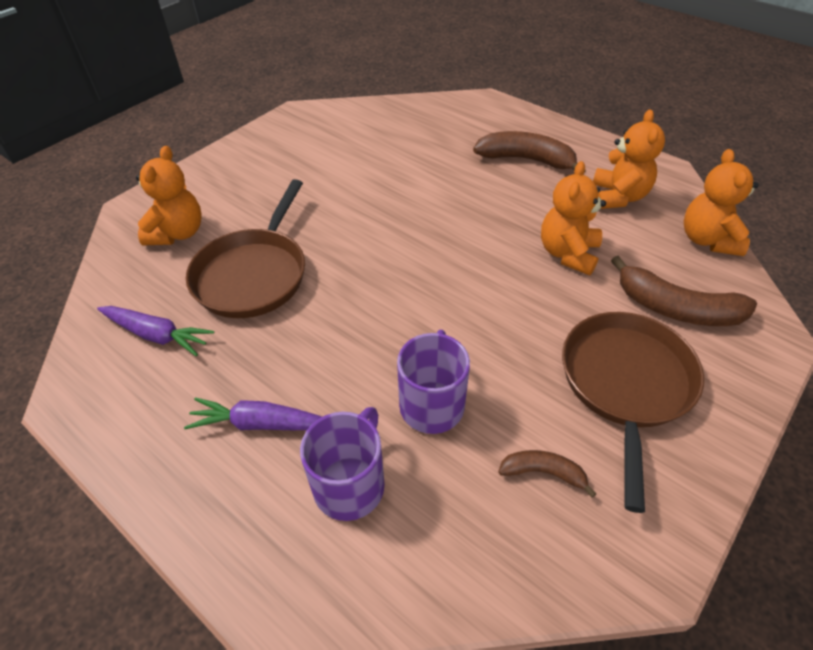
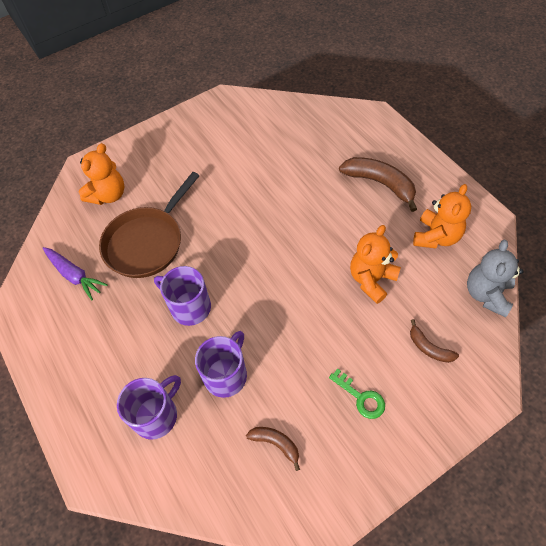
camera: 20 degrees right, 10 degrees up
purple carrot [184,397,322,430] -> none
brown pan [562,312,704,513] -> green key [329,368,385,419]
brown banana [611,256,757,326] -> brown banana [410,319,459,363], size x0.54
orange teddy bear [684,149,758,256] -> grey teddy bear [467,239,524,318]
none -> purple mug [154,266,211,326]

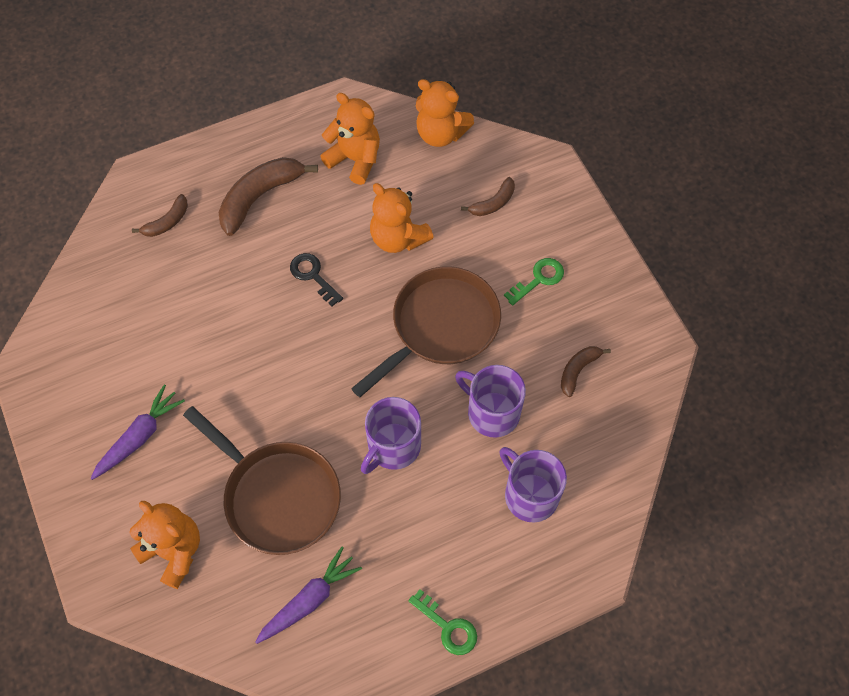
camera: 85 degrees left, 5 degrees up
grey teddy bear [467,239,524,318] -> orange teddy bear [416,79,474,147]
none -> purple carrot [91,385,185,480]
none -> brown banana [132,194,188,237]
none -> black key [290,253,343,307]
none -> brown pan [351,267,501,397]
none -> green key [408,589,477,655]

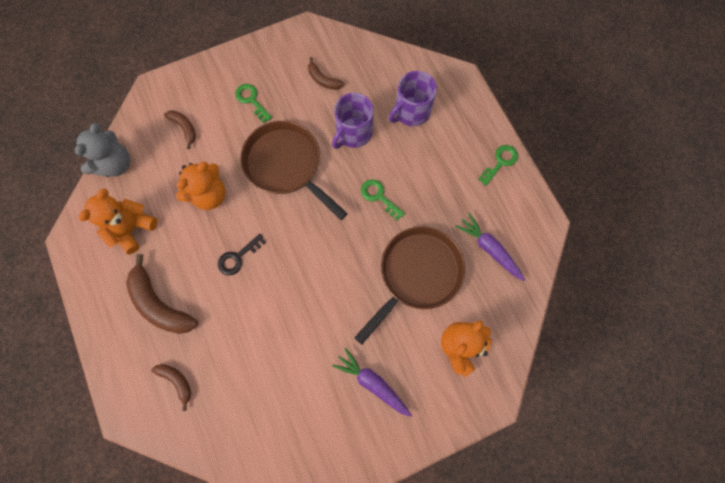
camera: 90 degrees left, 10 degrees up
purple mug [361,397,421,474] -> green key [361,179,405,221]
orange teddy bear [416,79,474,147] -> grey teddy bear [75,123,130,177]

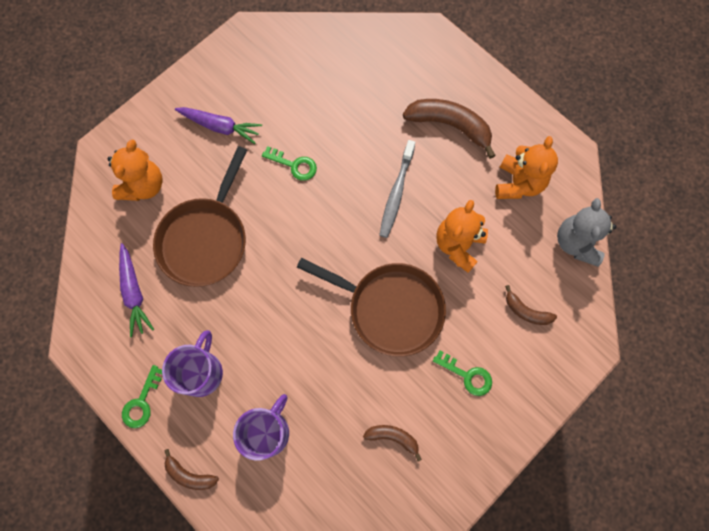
camera: 160 degrees right, 0 degrees up
brown banana [151,364,191,411] -> brown banana moved to [164,449,219,490]
black key [218,234,266,275] -> grey toothbrush [380,140,415,238]
purple mug [332,93,374,149] -> purple mug moved to [162,330,223,397]
green key [361,179,405,221] -> green key moved to [262,146,317,181]
purple carrot [455,213,525,281] -> purple carrot turned 45 degrees clockwise [119,243,154,337]

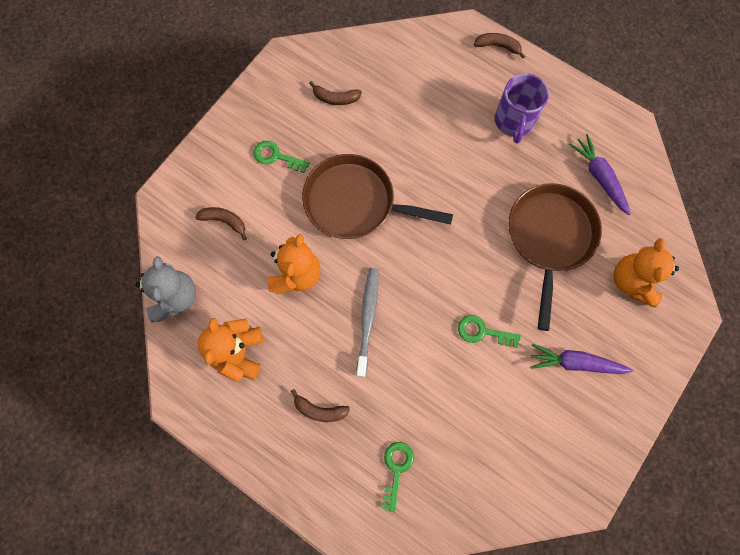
camera: 170 degrees right, 0 degrees up
green key [122,365,162,428] -> green key moved to [382,442,414,512]
purple mug [233,394,289,461] -> none
brown banana [403,99,496,159] -> brown banana [291,389,350,422], size x0.54

